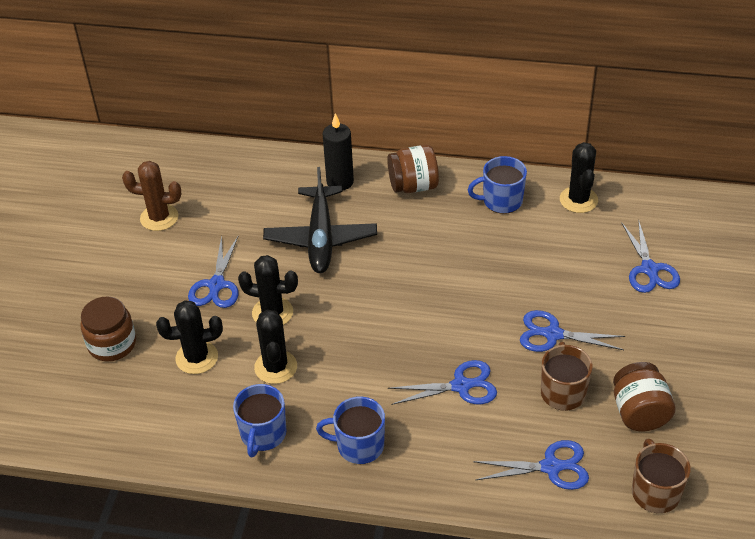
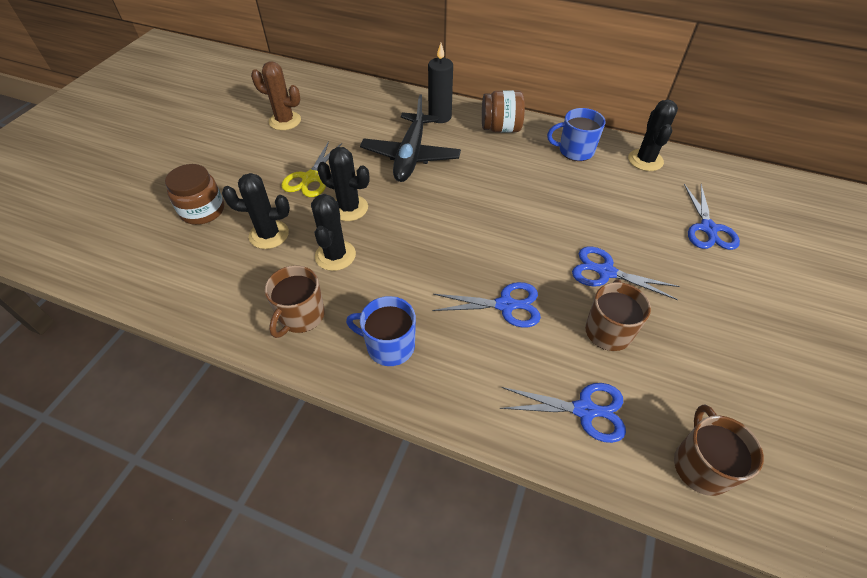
camera: 10 degrees right, 5 degrees up
blue scissors [188,235,239,308] -> yellow scissors [281,141,342,197]
blue mug [233,384,287,457] -> brown mug [265,265,325,338]
brown jar [613,362,675,431] -> none

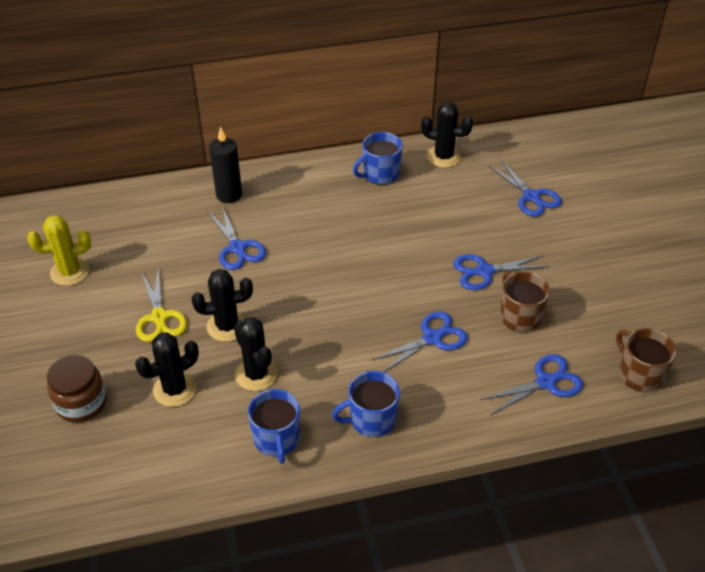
camera: 35 degrees left, 5 degrees down
brown cactus [251,61,301,130] -> yellow cactus [27,215,91,286]
brown mug [265,265,325,338] -> blue mug [248,389,300,464]
black plane [360,95,461,182] -> blue scissors [207,206,266,270]
brown jar [482,90,525,133] -> none
black cactus [628,100,678,171] -> black cactus turned 45 degrees counterclockwise [421,102,473,168]

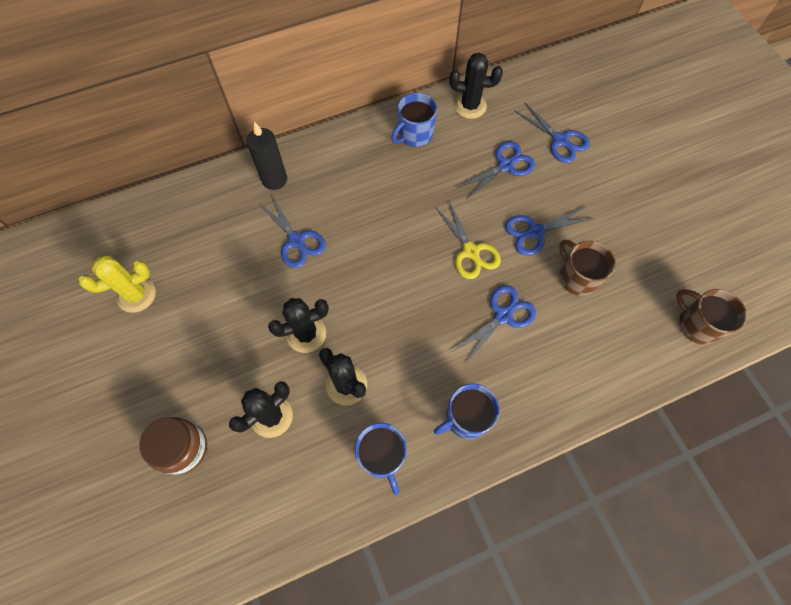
camera: 10 degrees left, 20 degrees up
yellow scissors [136,268,187,342] -> yellow scissors moved to [435,201,501,279]
blue scissors [480,354,583,415] -> blue scissors moved to [457,141,536,199]

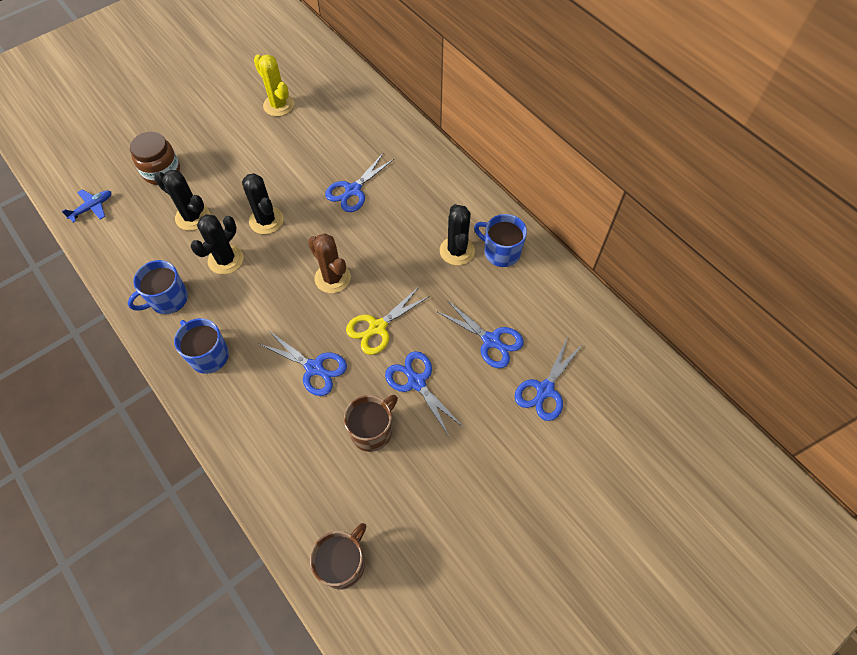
camera: 75 degrees right, 5 degrees down
black candle [247,122,287,190] -> none
black cactus [449,53,503,119] -> black cactus moved to [440,204,475,265]
none -> blue plane [62,190,111,222]
none -> brown cactus [308,233,351,293]

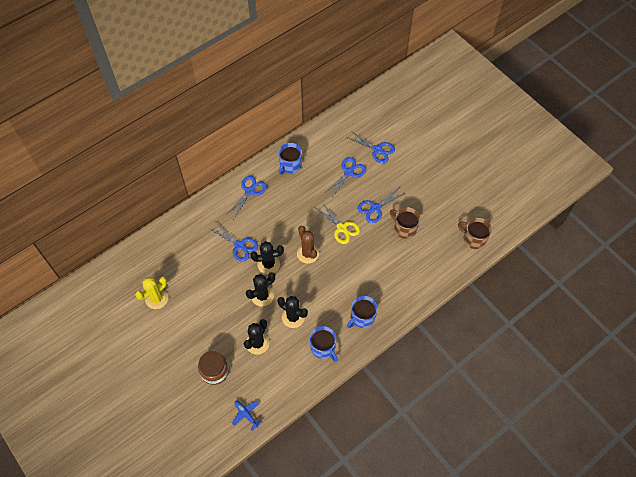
camera: 90 degrees left, 0 degrees up
blue scissors [259,330,347,396] -> blue scissors moved to [226,176,267,219]
brown cactus [308,233,351,293] -> brown cactus turned 75 degrees counterclockwise [297,226,319,264]
black cactus [440,204,475,265] -> black cactus moved to [250,241,284,274]

